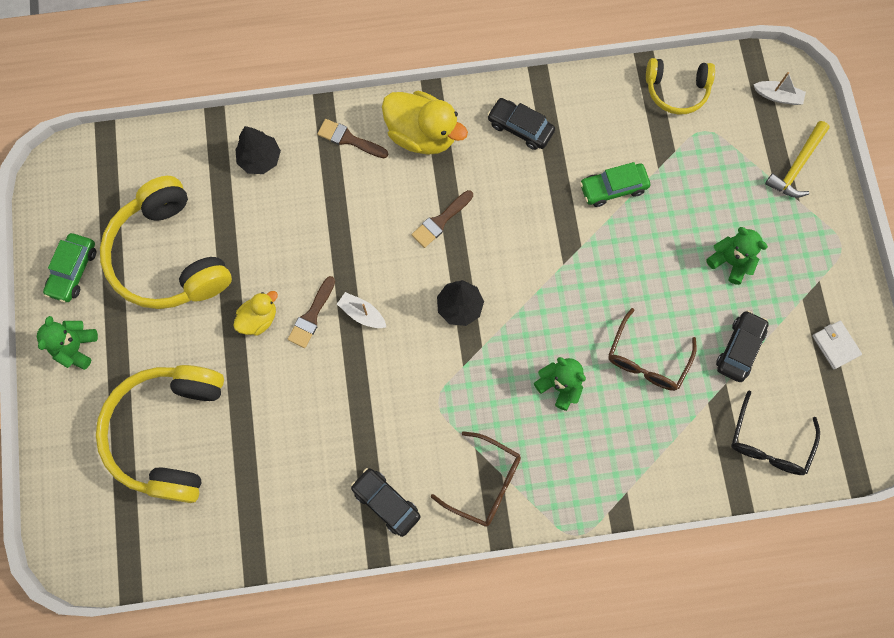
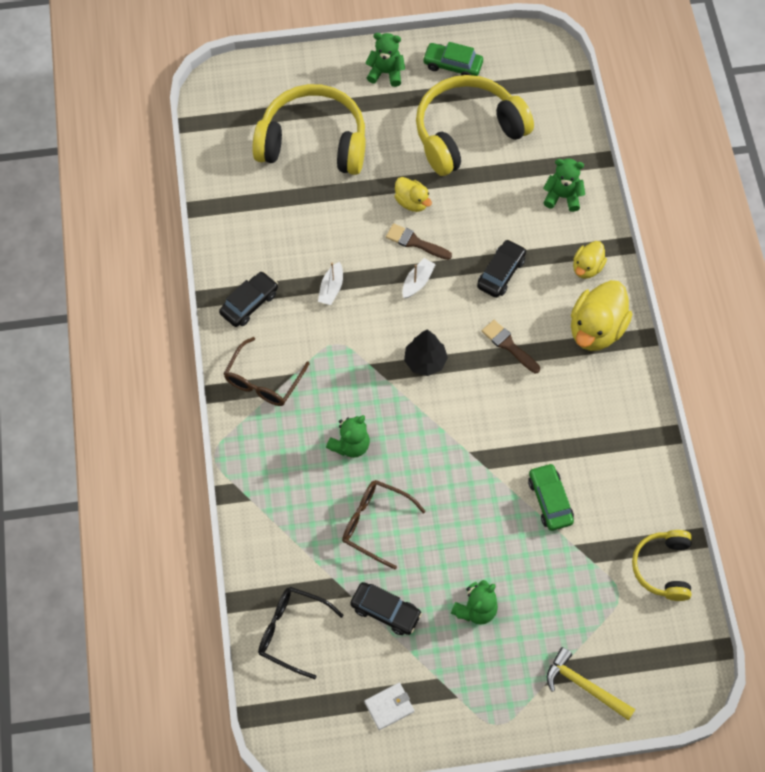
camera: 90 degrees right, 10 degrees down
black tree [235,126,281,174] -> green teddy bear [543,159,585,212]
brown brush [317,119,388,158] -> yellow duck [573,241,607,279]
black car [487,98,555,150] -> black car moved to [477,239,526,298]
white boat [753,72,806,105] -> white boat moved to [318,262,343,305]

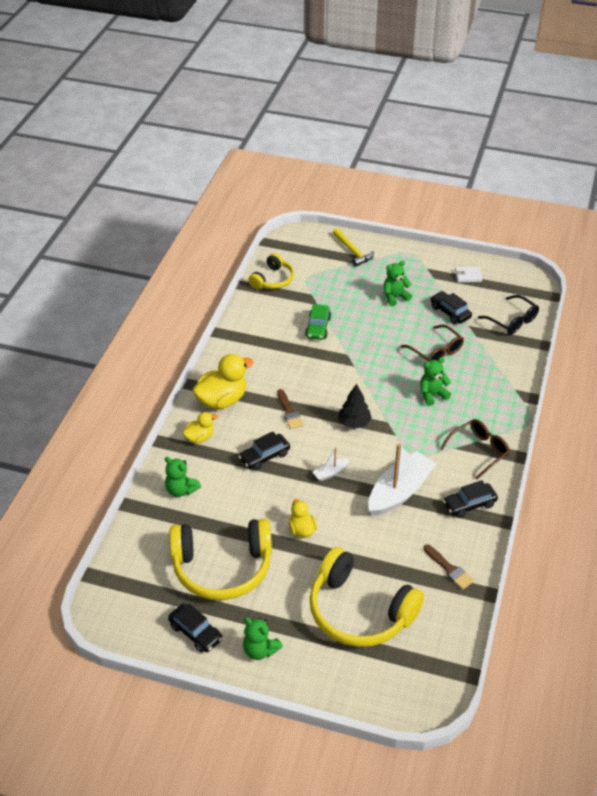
camera: 155 degrees left, 20 degrees down
white boat [318,262,343,305] -> white boat [368,444,436,516], size x2.21
brown brush [386,223,452,260] -> brown brush moved to [423,544,474,590]
green car [422,42,483,76] -> black car [168,603,223,652]

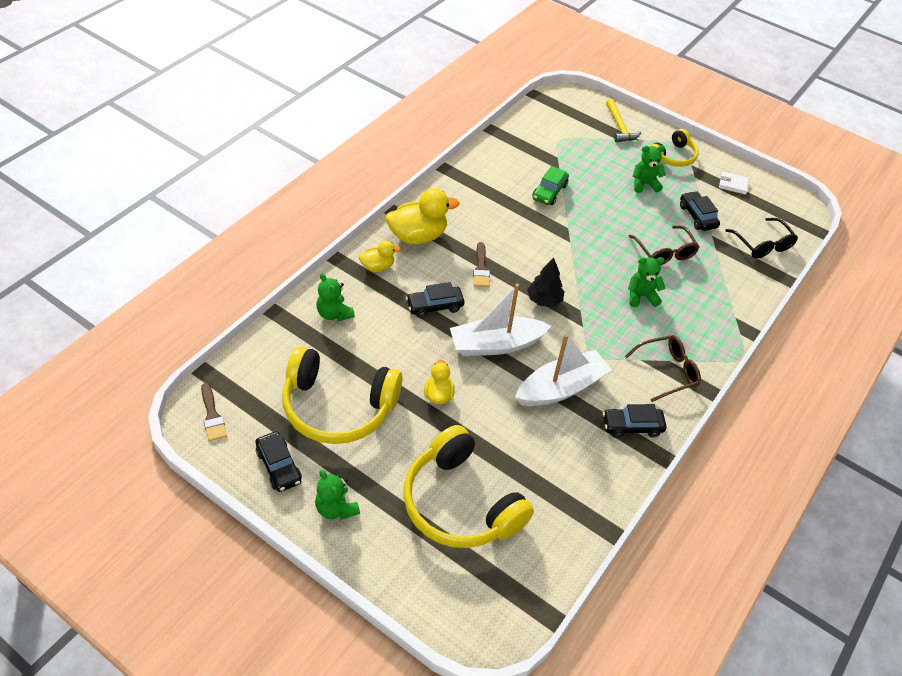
camera: 15 degrees right, 5 degrees up
yellow headphones [248,253,294,289] -> yellow headphones moved to [649,129,699,167]
white boat [313,447,350,481] -> white boat [450,283,551,356], size x2.21
brown brush [423,544,474,590] -> brown brush moved to [201,383,227,441]

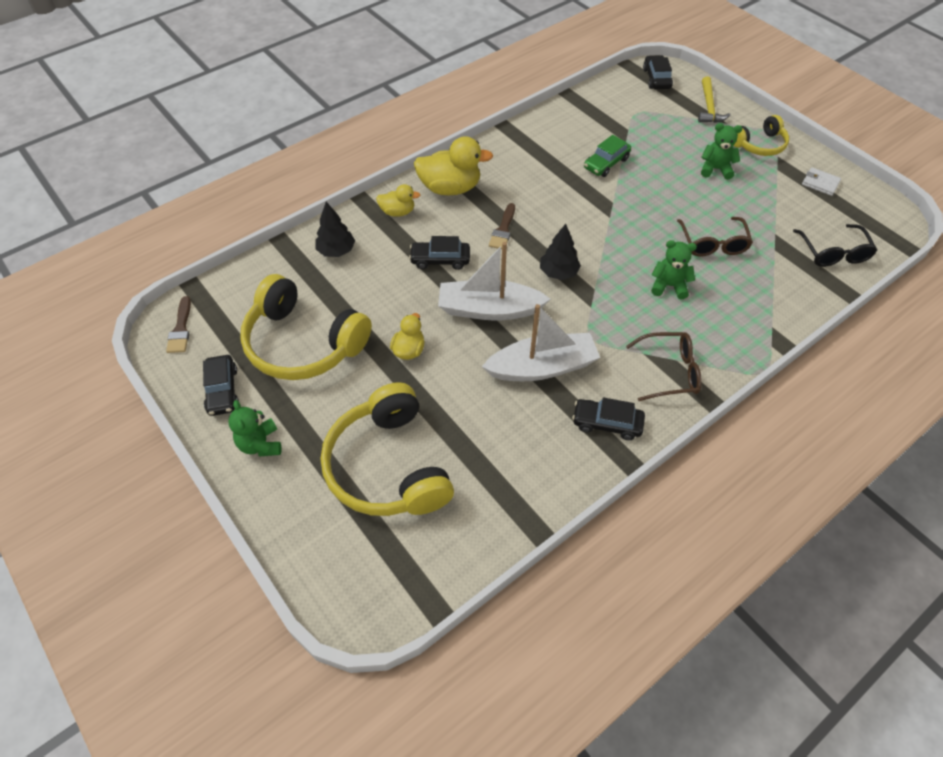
camera: 20 degrees right, 5 degrees up
green teddy bear [316,273,355,321] -> black tree [315,202,355,257]
black car [680,191,720,231] -> black car moved to [643,55,673,89]

